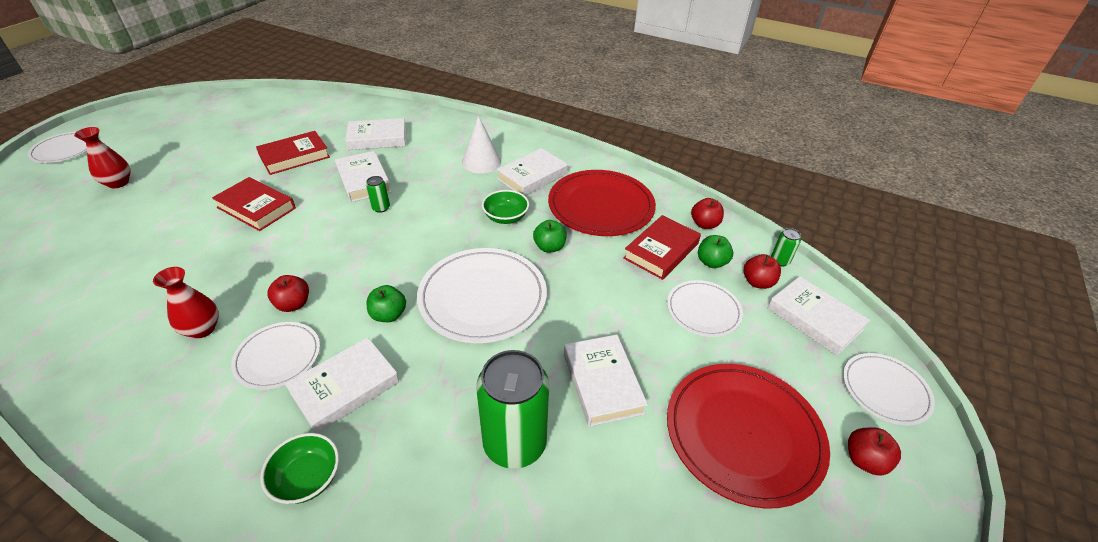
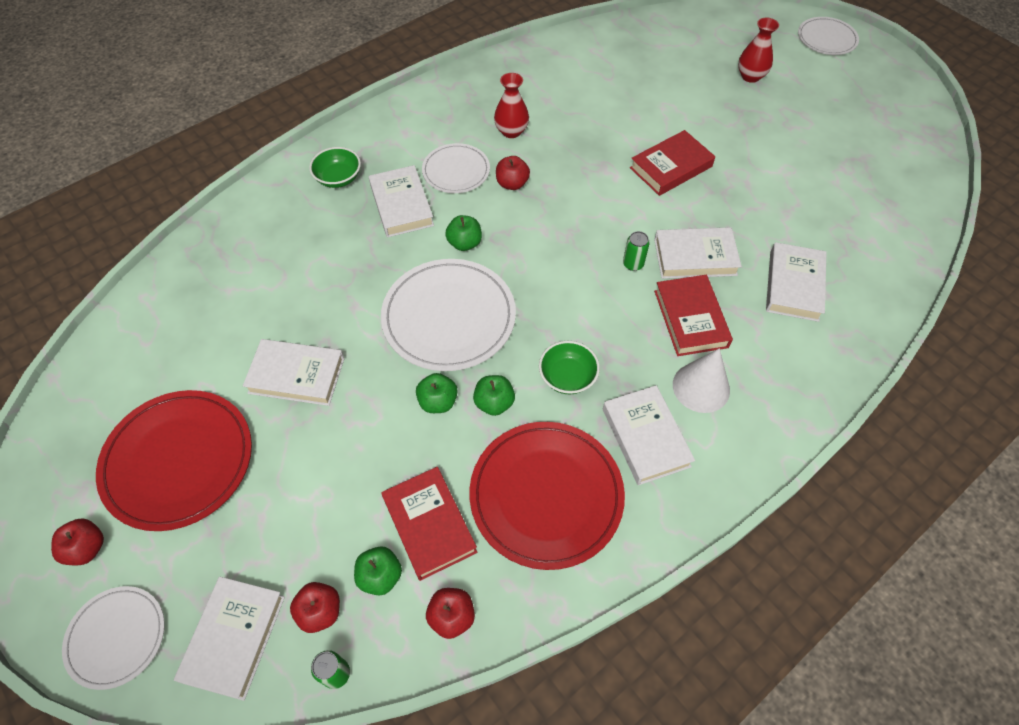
camera: 115 degrees right, 15 degrees up
red book [256,131,330,175] -> red book moved to [654,275,733,356]
green can [476,350,549,469] -> none
white plate [667,280,743,337] -> none
white book [767,276,870,356] -> white book turned 60 degrees counterclockwise [174,577,285,701]
none -> green apple [416,373,458,413]

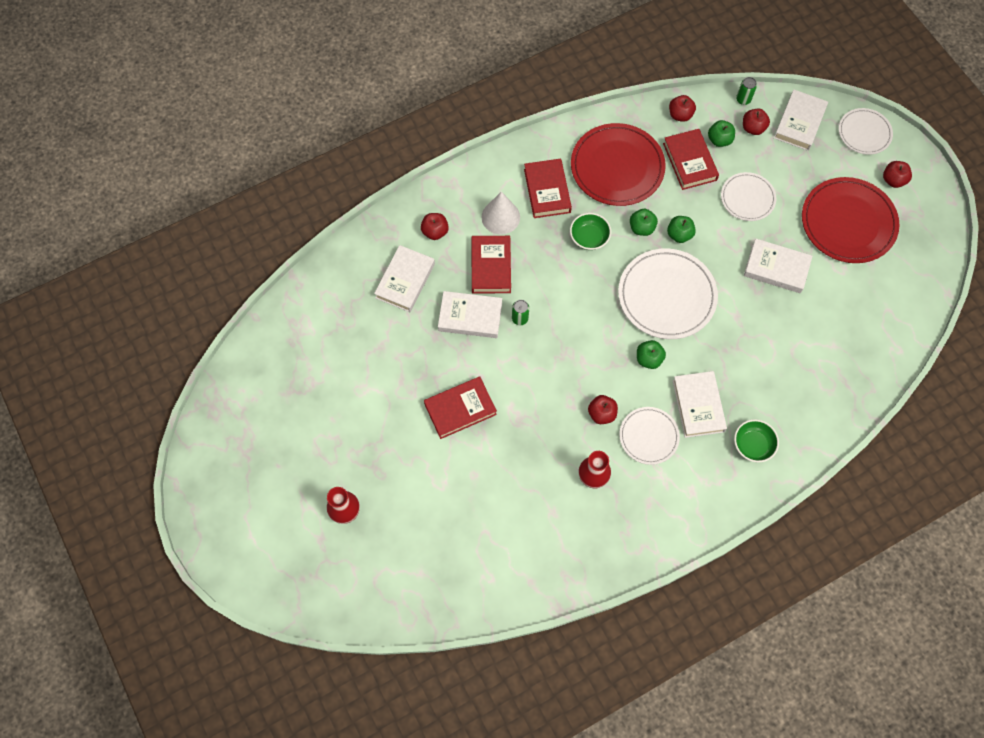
camera: 170 degrees left, 10 degrees up
white book [603,385,695,485] -> red book [524,159,572,218]
white plate [798,17,859,55] -> white plate moved to [721,172,776,221]
none -> red apple [421,213,449,240]

